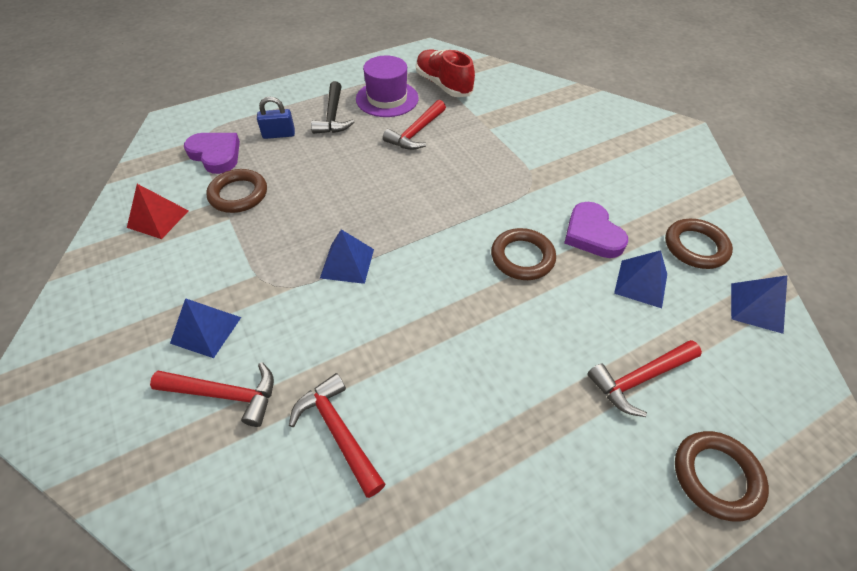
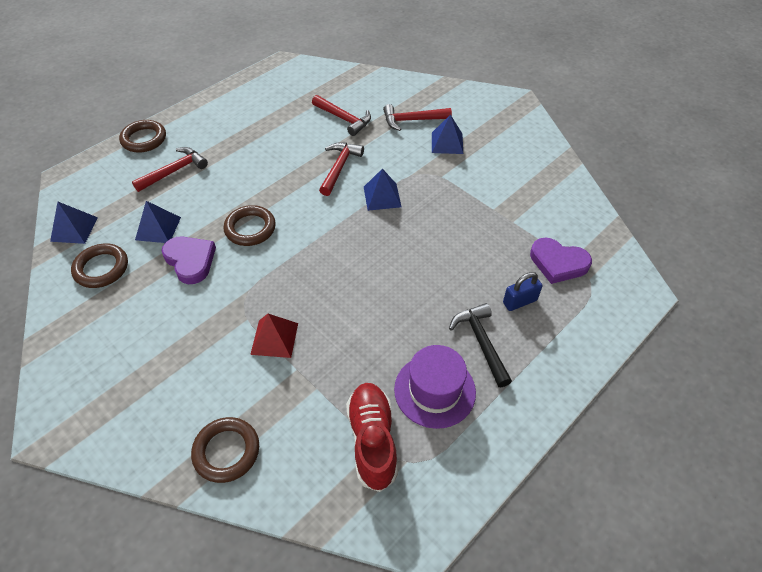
camera: 165 degrees right, 0 degrees up
red pyramid [127,184,189,239] -> red pyramid moved to [250,314,298,358]
brown ring [206,169,267,213] -> brown ring moved to [191,417,259,483]
red hammer [383,100,446,150] -> red hammer moved to [319,142,364,196]
red shoe [416,49,475,97] -> red shoe turned 135 degrees counterclockwise [346,383,398,492]

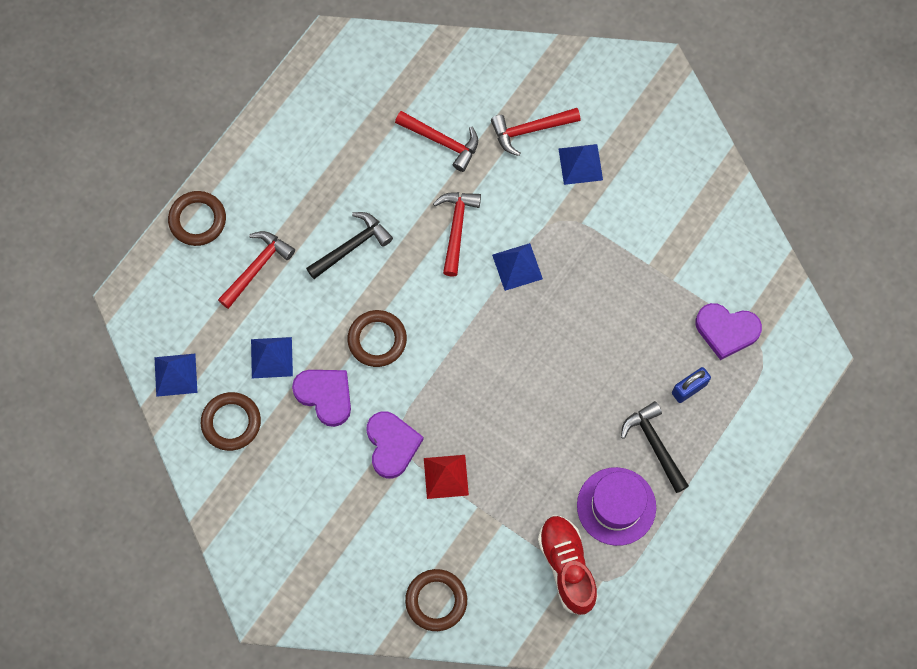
camera: 10 degrees left, 20 degrees up
none -> black hammer [306,212,393,279]
none -> purple heart [366,411,424,478]

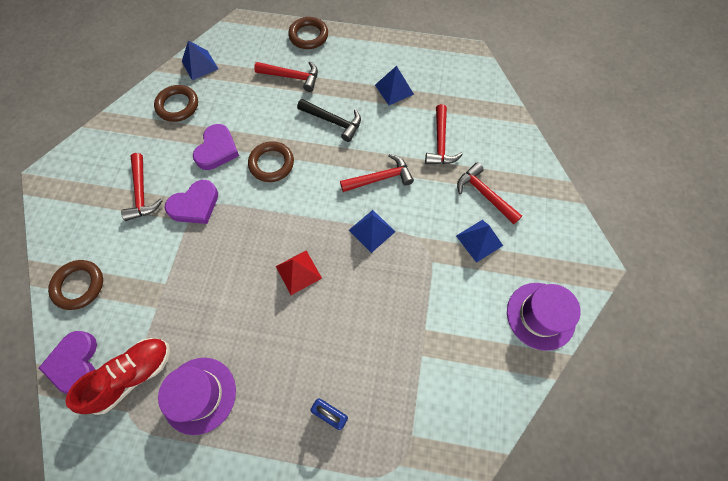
camera: 65 degrees right, 5 degrees down
blue pyramid [251,337,293,378] -> blue pyramid moved to [375,66,414,105]
red pyramid [424,455,469,499] -> red pyramid moved to [276,250,322,295]
black hammer [621,401,689,493] -> none
purple heart [696,303,762,360] -> purple heart moved to [39,331,97,394]
none -> red hammer [121,153,163,221]
none -> purple hat [507,283,581,351]

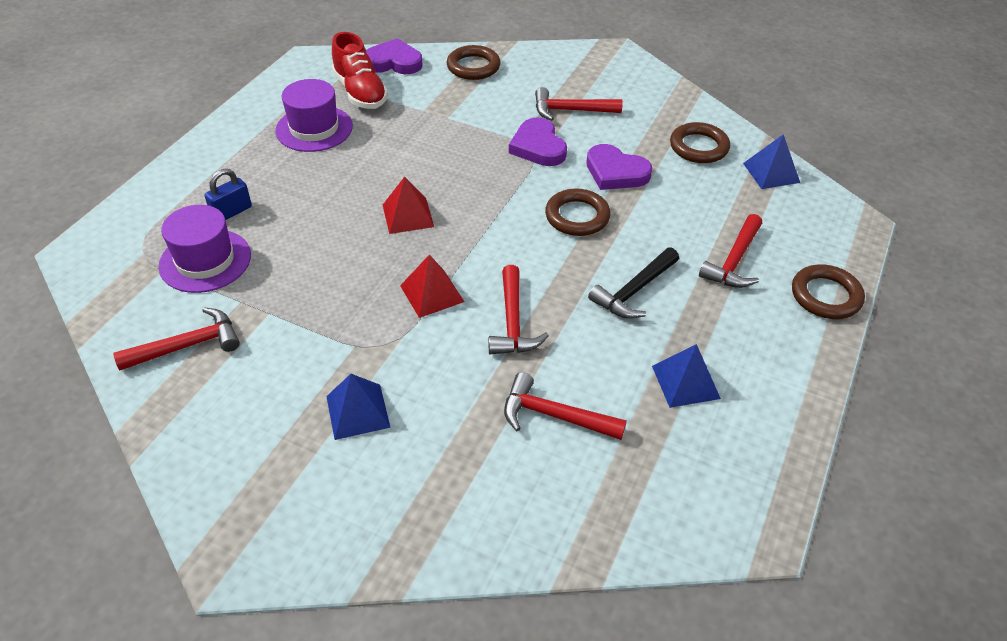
camera: 105 degrees right, 20 degrees down
blue pyramid [349,210,395,253] -> red pyramid [400,254,464,318]
red hammer [457,163,522,224] -> red hammer moved to [113,308,240,371]
purple hat [507,283,581,351] -> purple hat moved to [158,205,251,293]

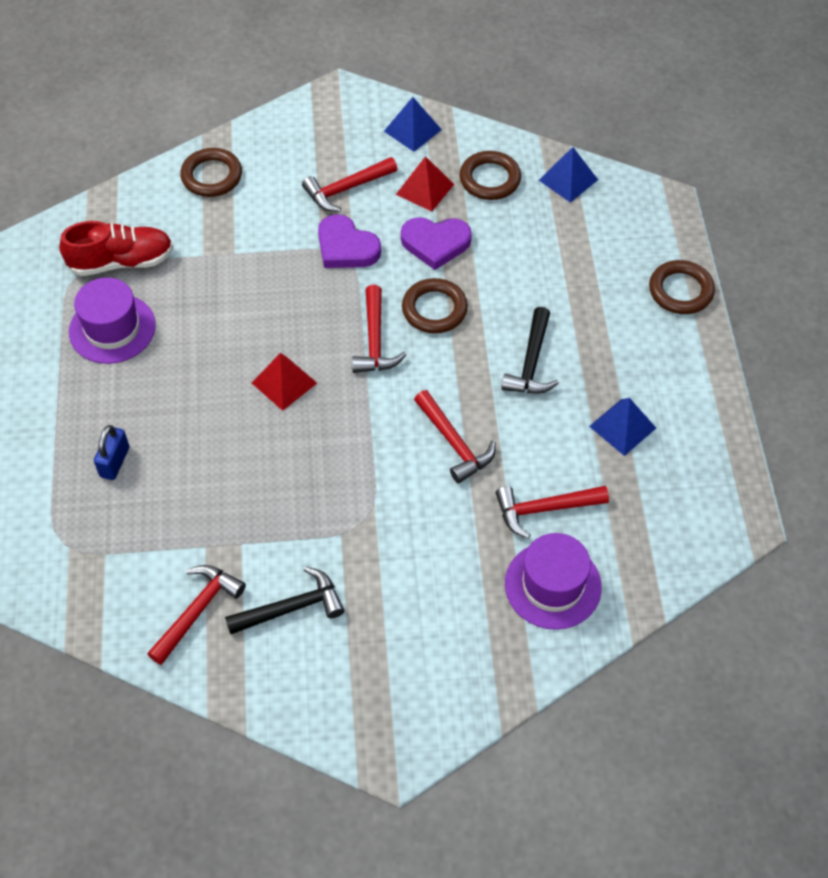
camera: 30 degrees left, 10 degrees up
purple hat [158,205,251,293] -> purple hat moved to [505,533,602,630]
blue pyramid [326,374,391,440] -> blue pyramid moved to [384,97,442,152]
red shoe [332,32,388,109] -> red shoe turned 45 degrees counterclockwise [59,221,173,276]
purple heart [366,38,423,74] -> none
red pyramid [400,254,464,318] -> red pyramid moved to [396,156,454,212]
red hammer [699,214,762,288] -> red hammer moved to [352,285,406,373]
none -> black hammer [225,567,344,635]

